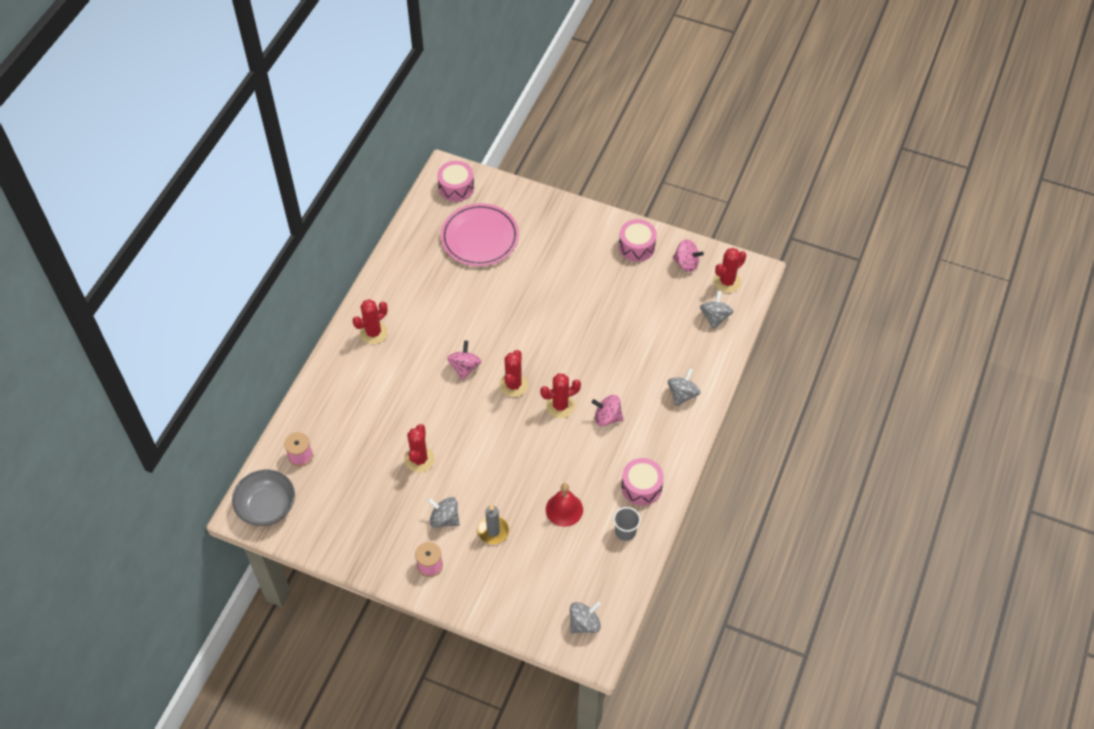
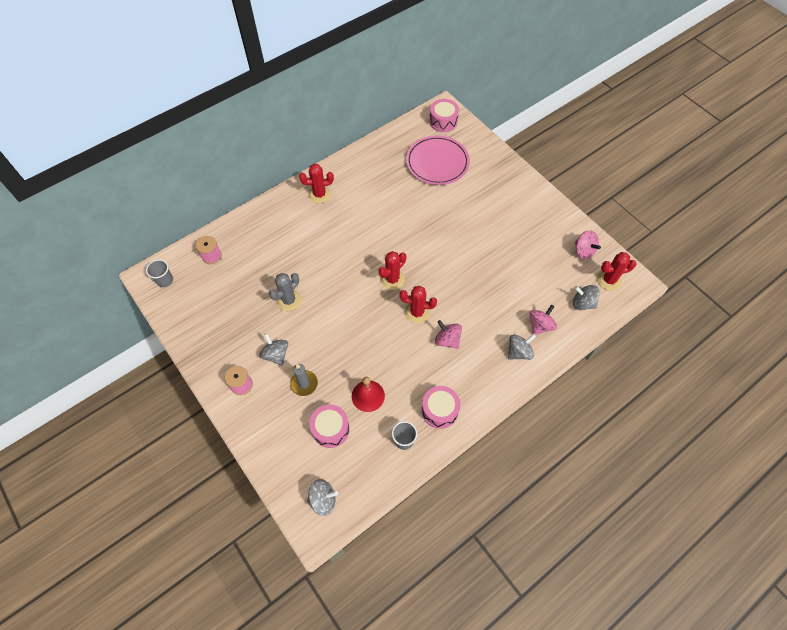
camera: 30 degrees right, 5 degrees up
grey bowl [232,470,295,526] -> grey cup [146,259,173,287]
red cactus [405,424,435,472] -> grey cactus [269,273,301,311]
pink spinning top [447,341,481,380] -> pink spinning top moved to [530,305,557,335]
pink drum [619,219,657,262] -> pink drum moved to [309,404,350,448]
grey spinning top [700,290,734,329] -> grey spinning top turned 105 degrees counterclockwise [573,285,600,310]

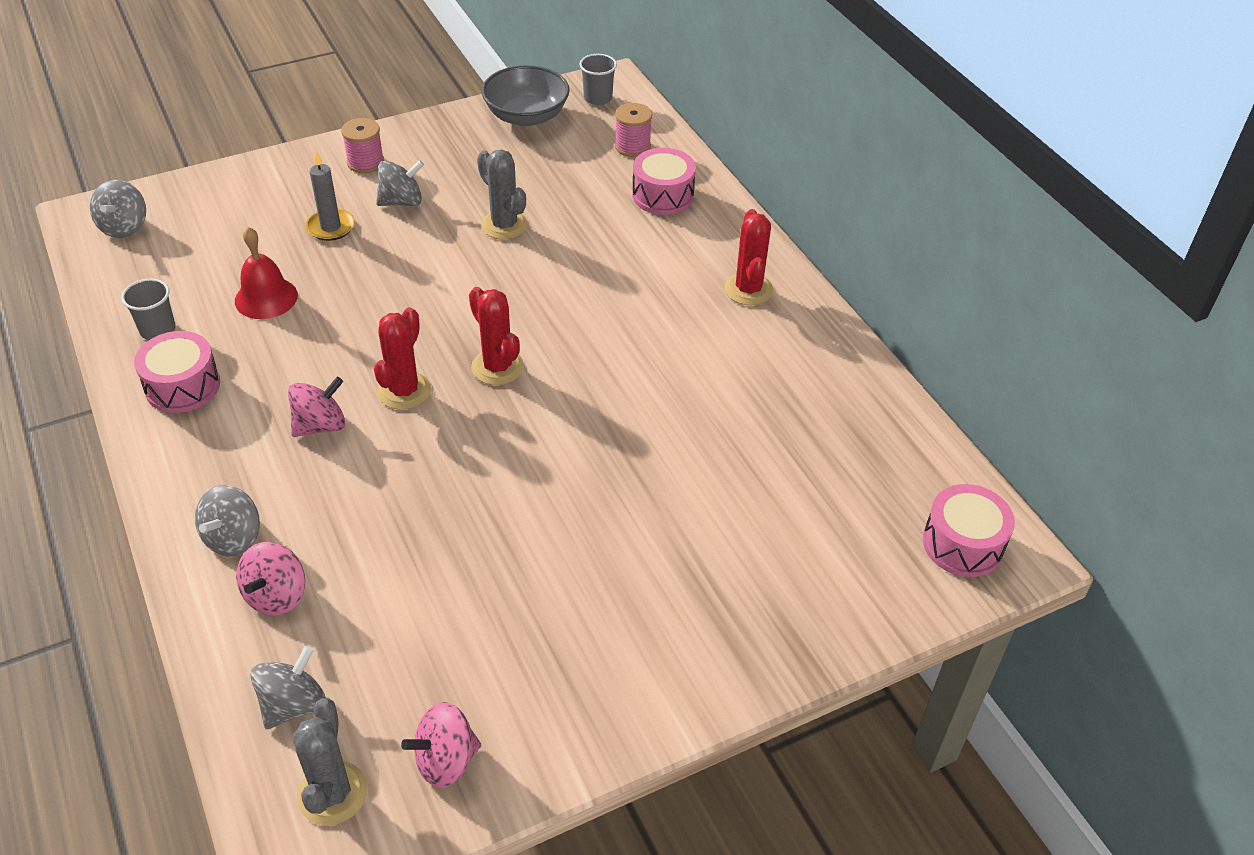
camera: 100 degrees right, 15 degrees down
pink drum [309,404,350,448] -> pink drum moved to [632,148,696,215]
pink plate [406,135,470,185] -> none
grey spinning top [508,334,536,360] -> grey spinning top turned 45 degrees clockwise [195,485,260,556]
pink spinning top [530,305,557,335] -> pink spinning top turned 60 degrees clockwise [236,542,305,616]
red cactus [597,252,637,291] -> grey cactus [293,698,367,825]
none -> grey bowl [481,65,570,126]

